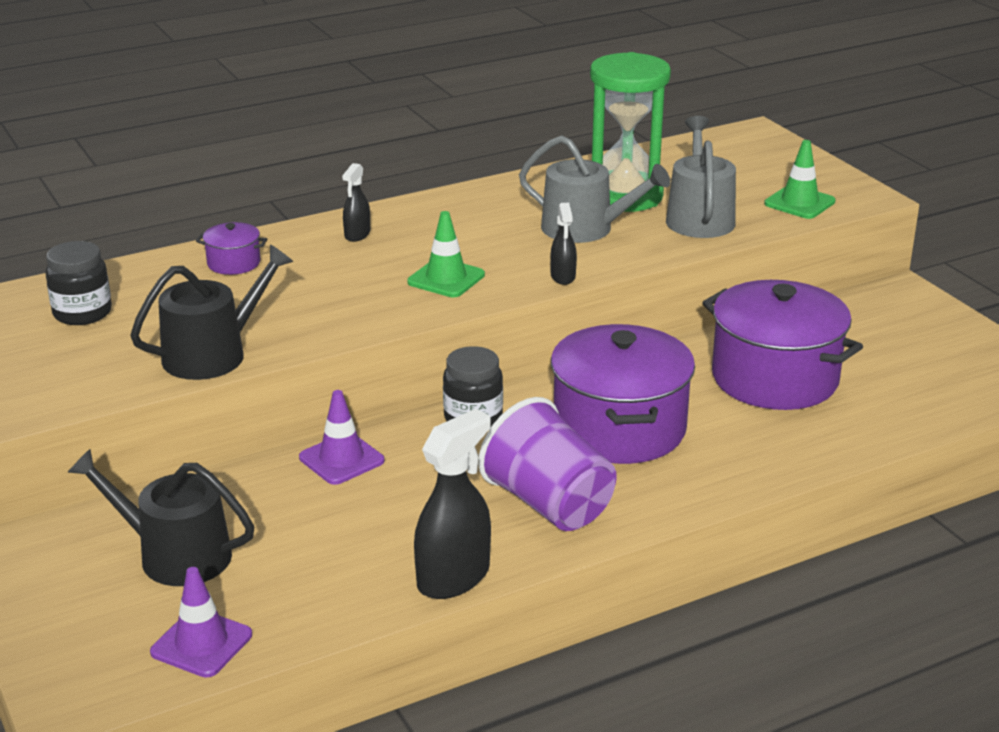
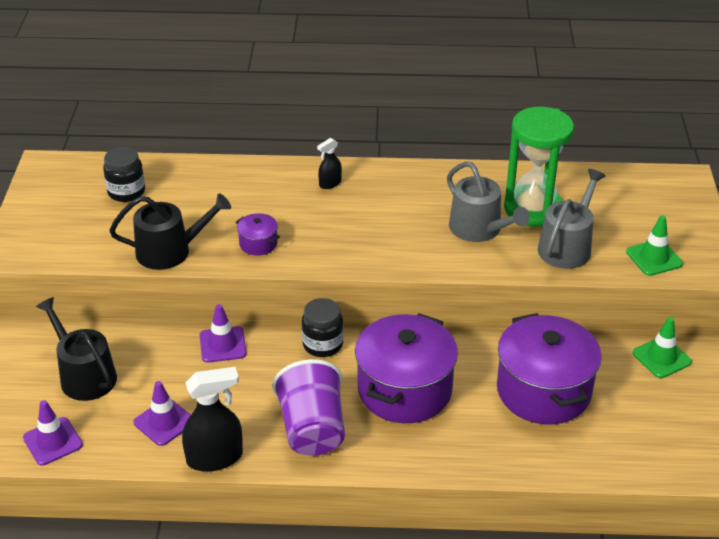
camera: 30 degrees right, 10 degrees up
purple pot [196,222,267,275] -> purple pot moved to [235,213,280,255]
green traffic cone [407,211,485,297] -> green traffic cone moved to [633,317,692,378]
black spray bottle [550,203,577,285] -> none
none -> purple traffic cone [134,381,191,446]

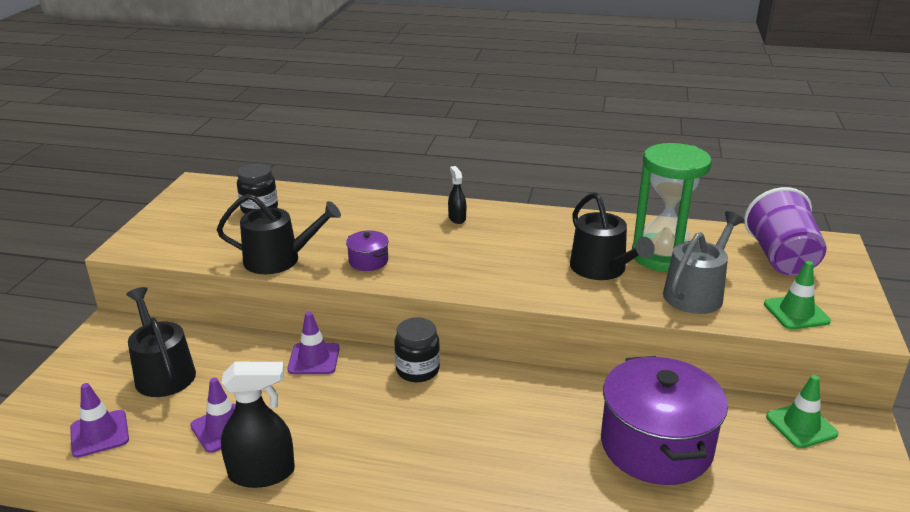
camera: 10 degrees right, 10 degrees down
purple cup [272,359,345,456] -> purple cup moved to [744,187,826,275]
black spray bottle [317,138,342,189] -> black spray bottle turned 105 degrees clockwise [448,166,466,224]
purple pot [355,313,458,423] -> none
grey watering can [447,162,530,242] -> black watering can [570,193,655,280]

